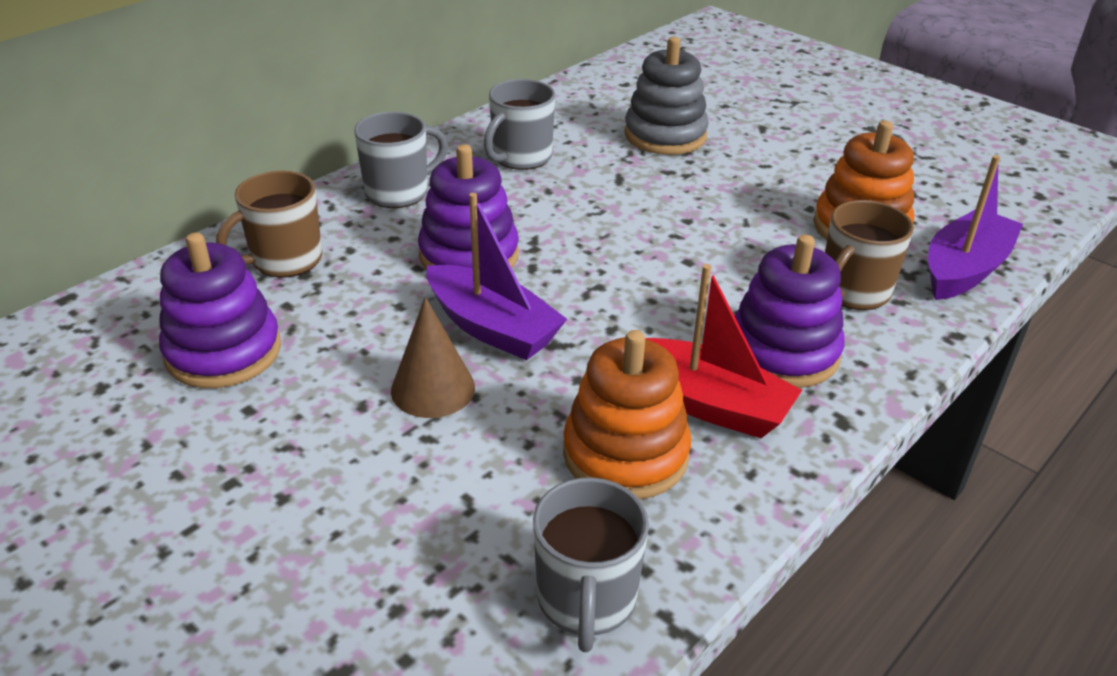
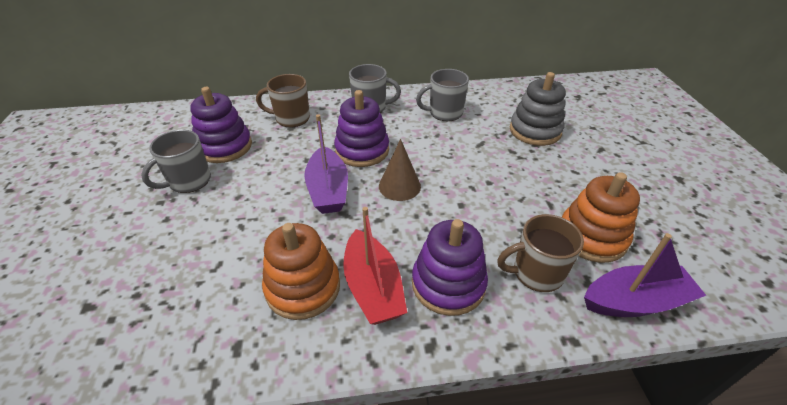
camera: 40 degrees right, 5 degrees up
brown cone [391,297,475,418] -> brown cone moved to [379,139,421,201]
grey mug [533,477,649,652] -> grey mug moved to [141,130,211,193]

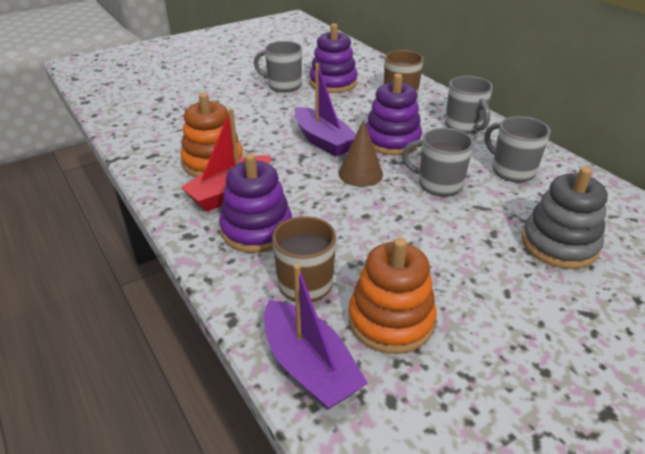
camera: 65 degrees right, 5 degrees down
purple boat [304,114,348,214] -> purple boat turned 90 degrees counterclockwise [295,63,356,157]
none -> grey mug [402,128,474,196]

